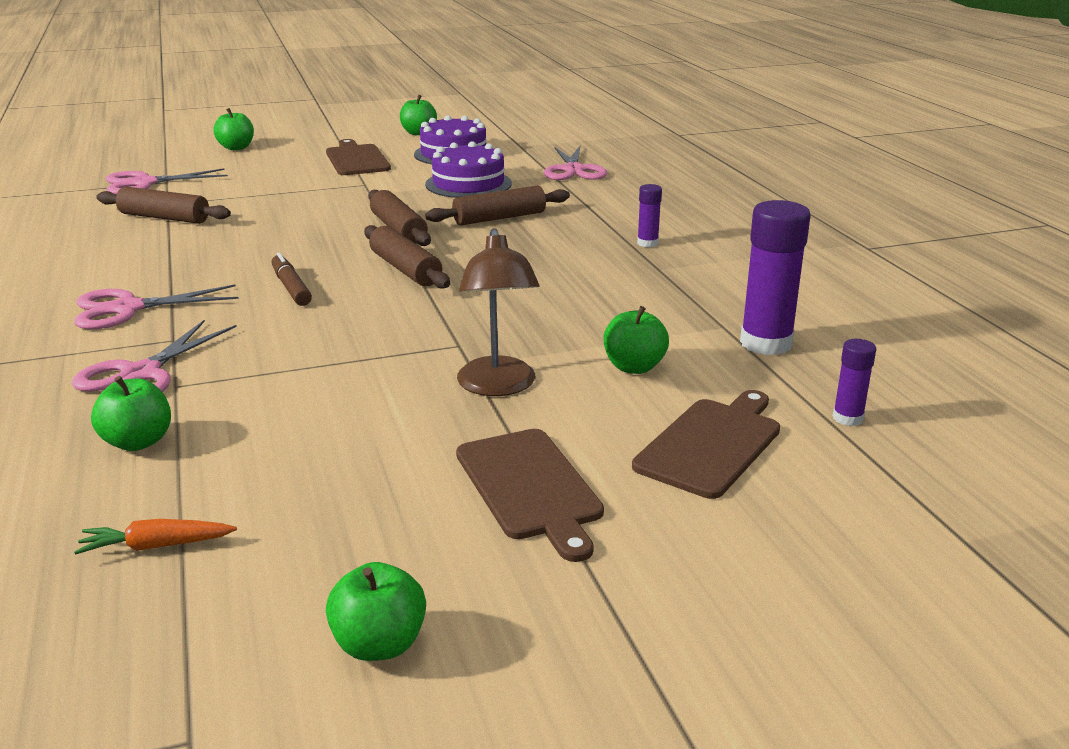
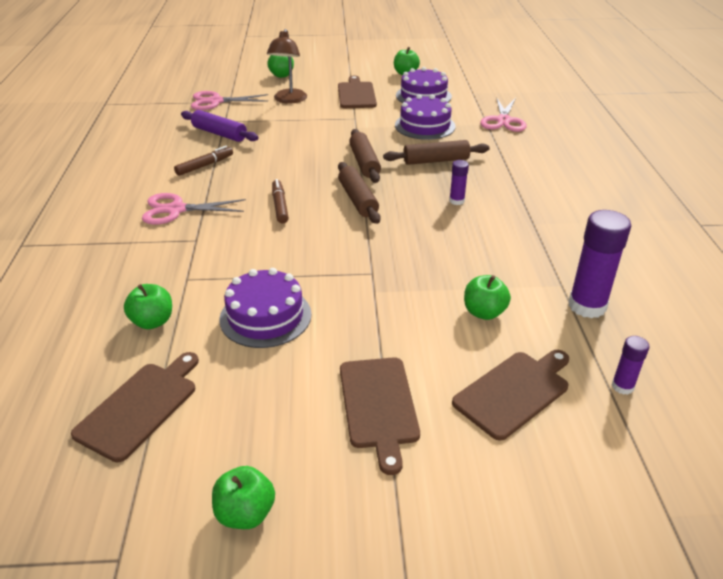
camera: 15 degrees right, 10 degrees up
pink scissors [72,320,237,392] -> none
orange carrot [74,519,237,555] -> brown cutting board [71,352,199,463]
brown rolling pin [97,187,231,224] -> purple rolling pin [181,110,259,142]
brown lamp [457,228,539,396] -> brown lamp moved to [267,29,307,103]
purple glue stick [637,184,662,247] -> purple glue stick moved to [449,160,469,205]
none -> brown marker [174,146,233,176]
none -> purple cake [220,268,312,348]

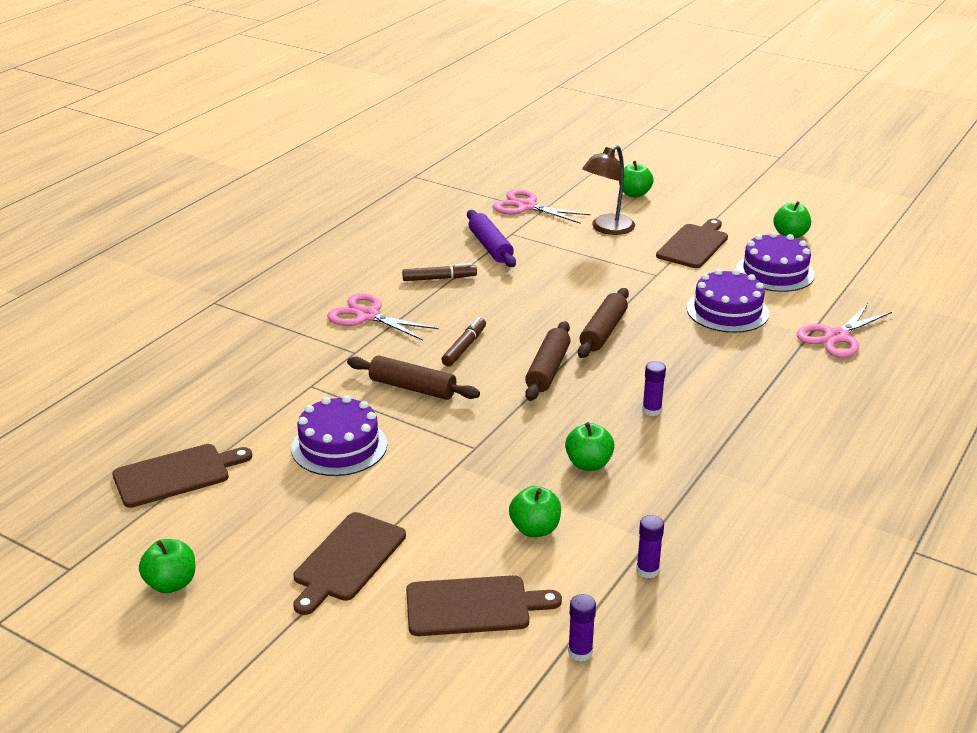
camera: 35 degrees right, 5 degrees down
green apple [124,284,172,329] -> green apple moved to [565,422,615,471]
brown rolling pin [383,140,490,165] -> brown rolling pin moved to [347,355,480,400]
purple glue stick [569,210,631,318] -> purple glue stick [636,515,664,578], size x0.51

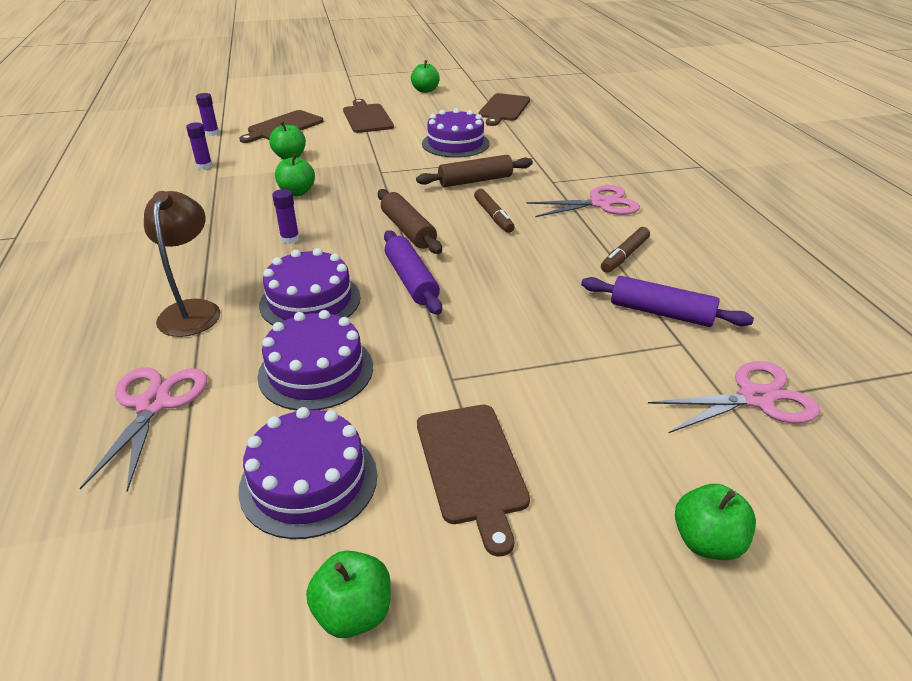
camera: 135 degrees right, 5 degrees up
brown rolling pin [578,288,629,358] -> purple rolling pin [384,230,442,315]
brown lamp [582,145,635,235] -> brown lamp moved to [144,191,220,337]
none -> purple cake [259,248,361,325]

